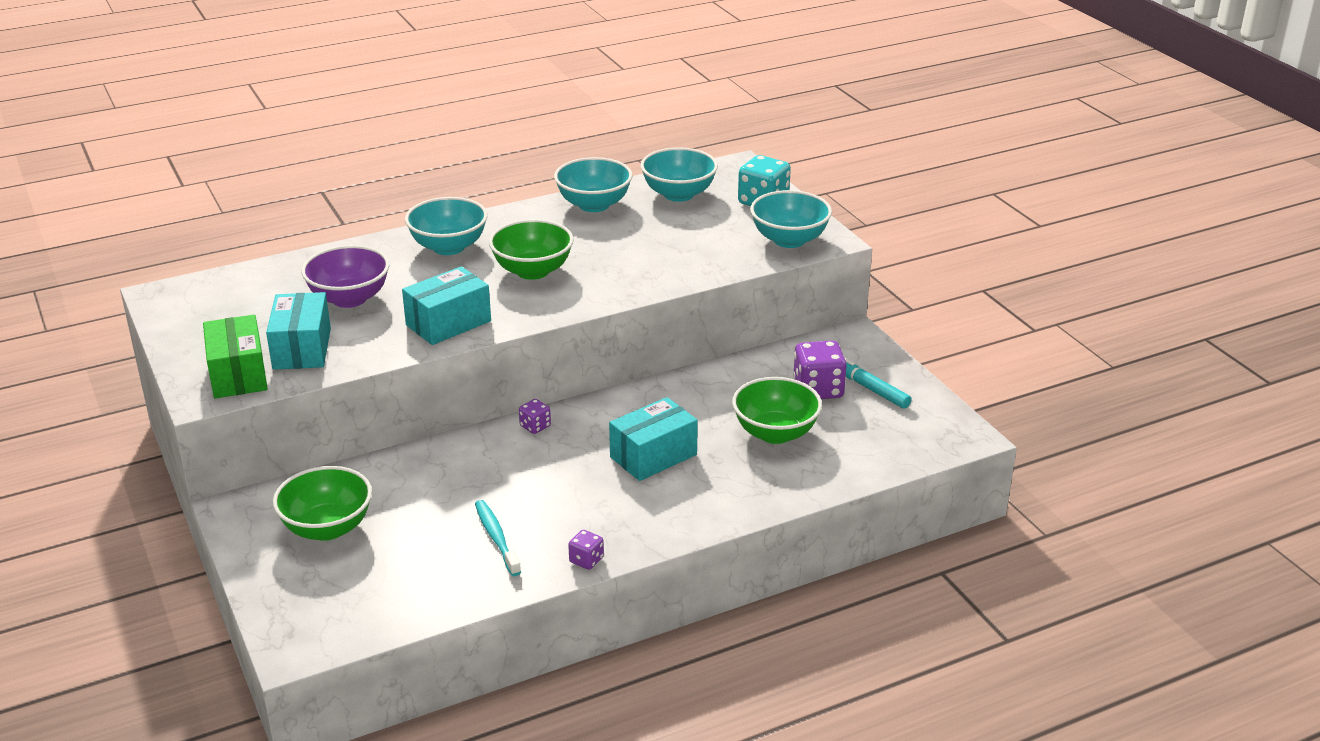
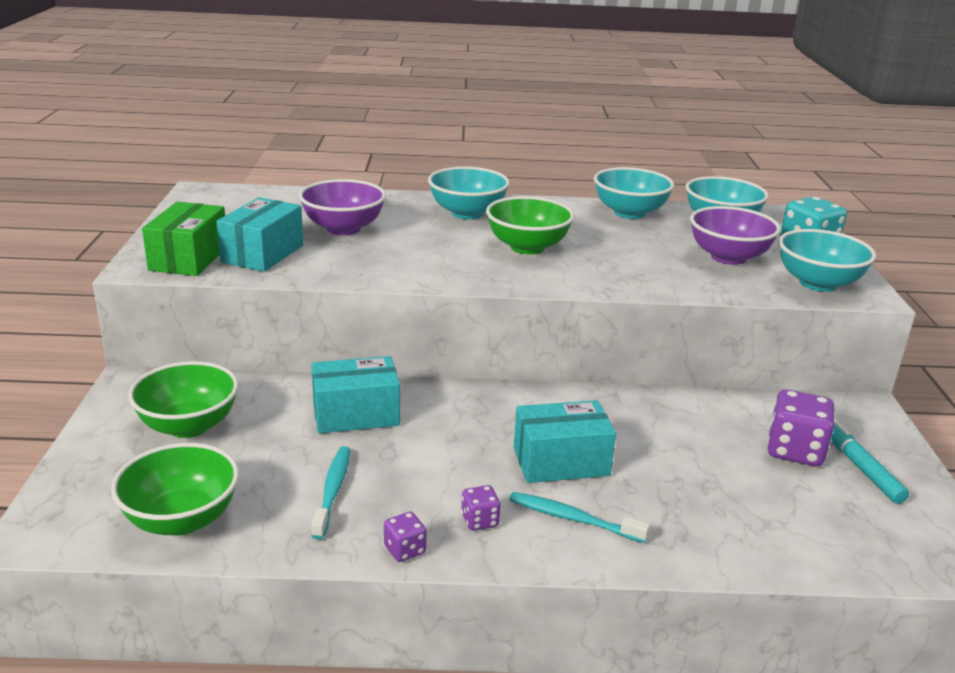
camera: 25 degrees right, 5 degrees down
turquoise box [402,266,491,345] -> turquoise box moved to [311,356,400,433]
purple dice [519,399,551,434] -> purple dice moved to [461,485,500,531]
green bowl [732,377,822,444] -> green bowl moved to [111,443,239,536]
none -> turquoise toothbrush [509,492,650,543]
none -> purple bowl [690,206,781,265]

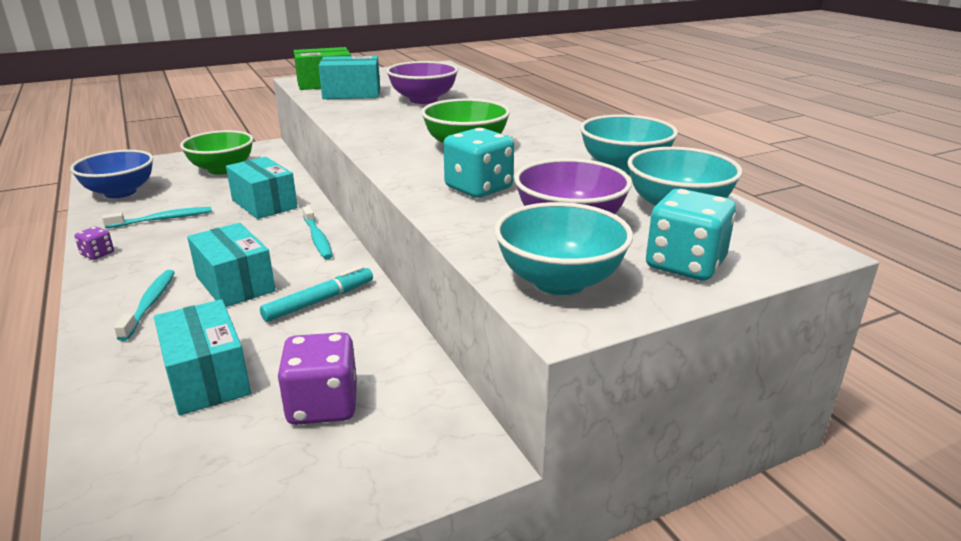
camera: 65 degrees right, 0 degrees up
green bowl [111,443,239,536] -> blue bowl [70,150,153,198]
turquoise bowl [428,167,510,219] -> none
purple dice [461,485,500,531] -> none
turquoise marker [831,418,909,504] -> turquoise marker moved to [260,266,373,322]
none -> turquoise box [154,299,251,415]
none -> turquoise toothbrush [303,206,333,259]
none -> turquoise dice [443,128,514,198]

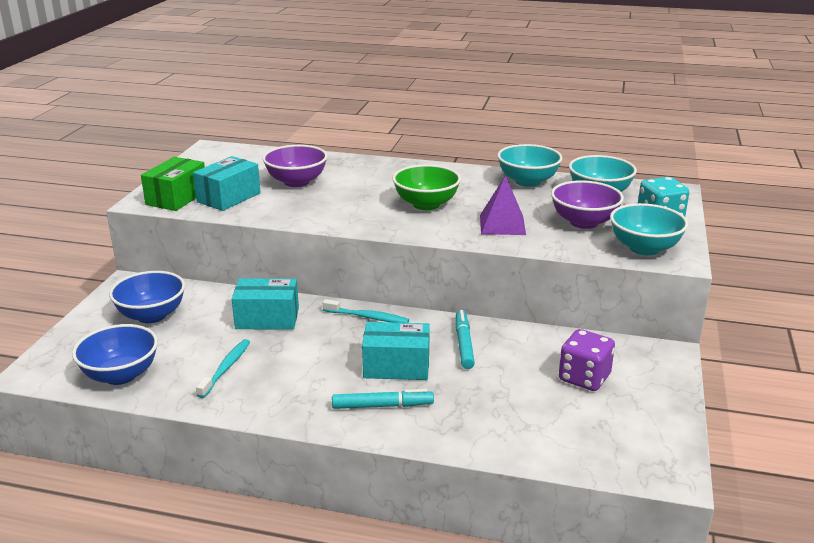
camera: 50 degrees left, 0 degrees up
purple dice [75,227,114,260] -> none
turquoise toothbrush [114,270,175,341] -> turquoise marker [332,389,434,409]
turquoise box [154,299,251,415] -> none
green bowl [180,130,253,174] -> blue bowl [109,271,185,323]
turquoise dice [443,128,514,198] -> purple pyramid [480,175,526,235]

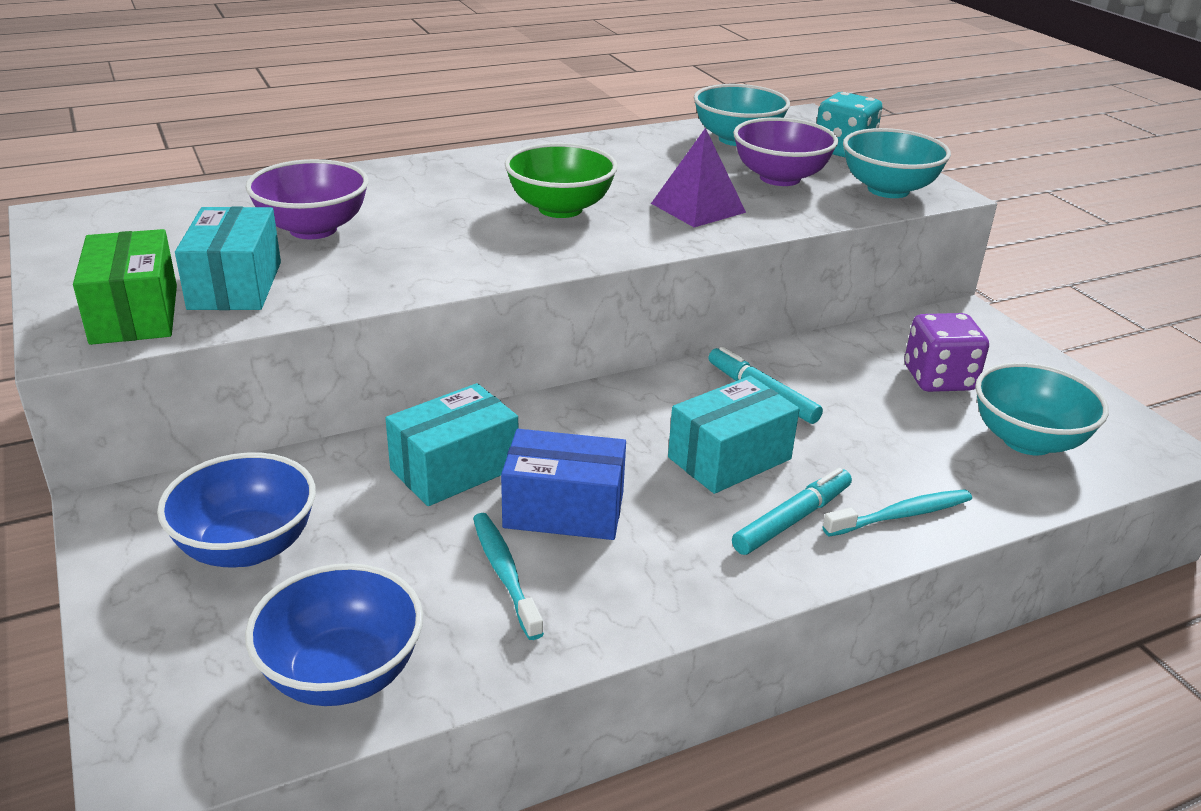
camera: 40 degrees left, 5 degrees up
turquoise toothbrush [323,299,409,323] -> turquoise toothbrush moved to [822,489,972,536]
turquoise bowl [497,144,563,187] -> turquoise bowl moved to [975,362,1109,455]
none -> blue box [501,429,626,540]

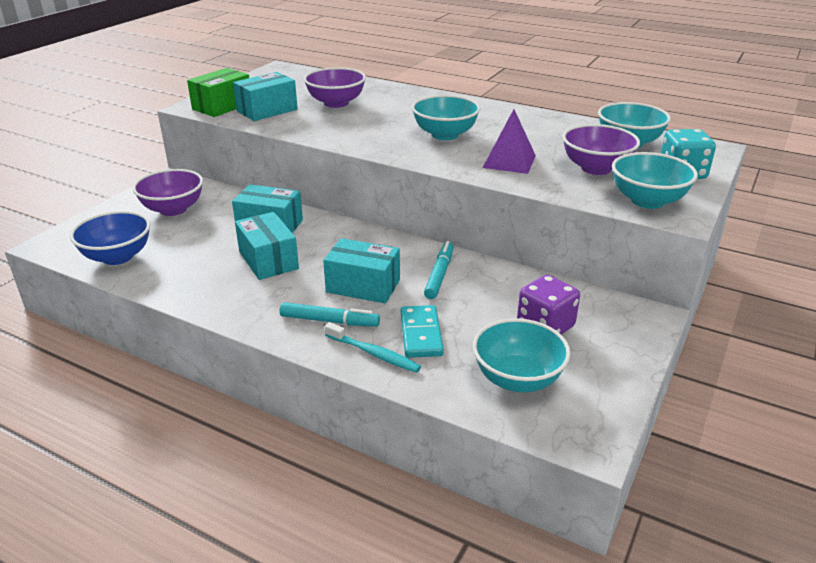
camera: 55 degrees right, 0 degrees up
blue bowl [157,452,316,567] -> purple bowl [133,169,203,216]
turquoise toothbrush [473,513,544,640] -> none
blue box [501,429,626,540] -> turquoise box [235,212,299,280]
green bowl [505,143,618,218] -> turquoise bowl [412,95,480,140]
none -> turquoise domino [400,305,444,358]

